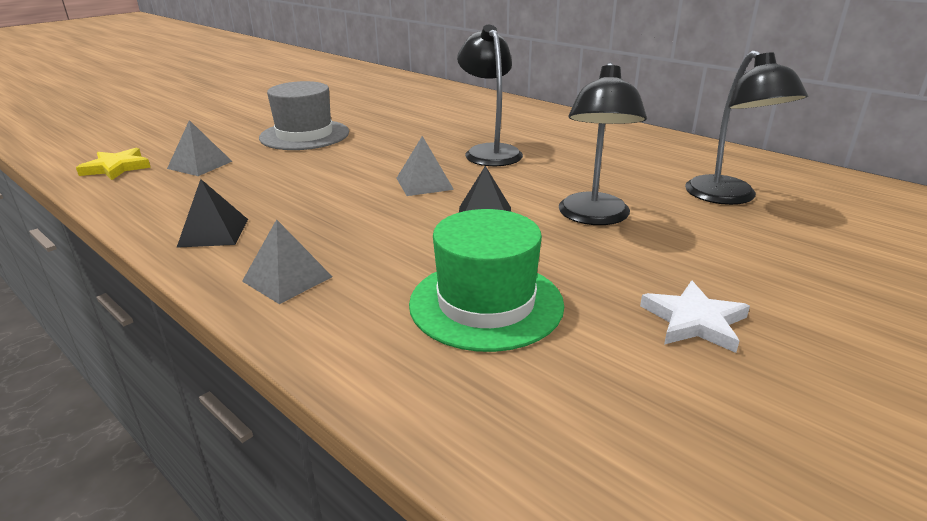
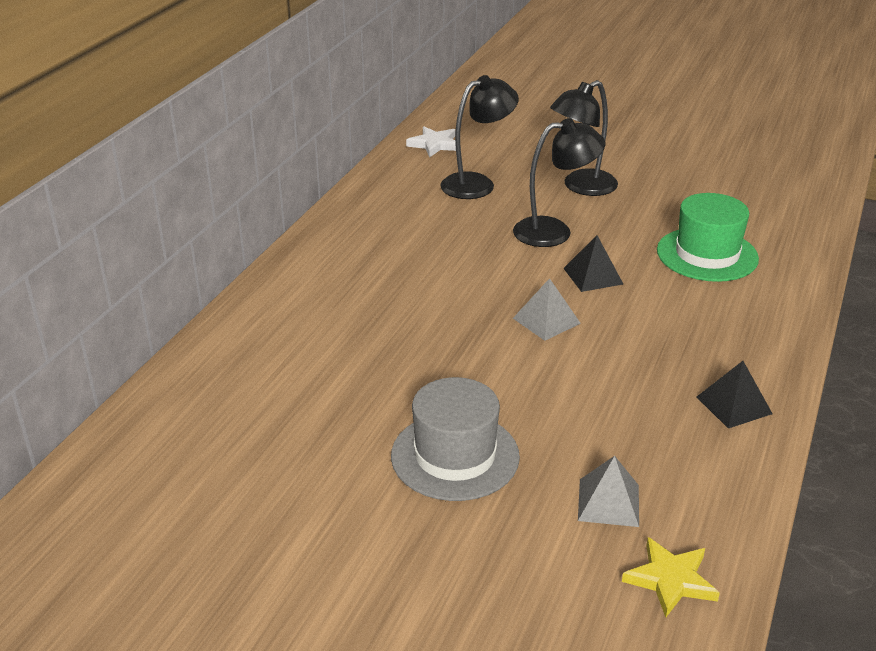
camera: 110 degrees left, 5 degrees up
grey pyramid [242,219,332,304] -> none
black lamp [457,25,523,166] -> black lamp moved to [550,80,618,196]
white star [640,281,750,353] -> white star moved to [406,127,456,158]

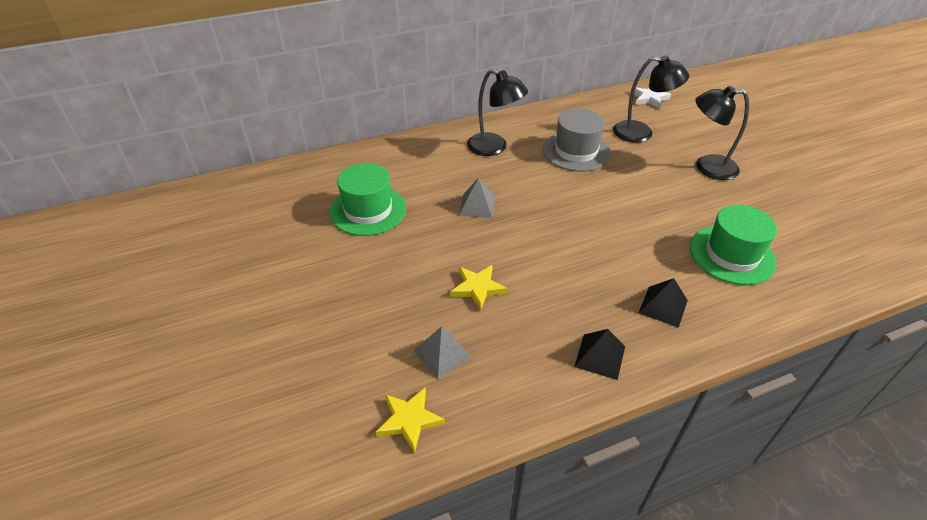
camera: 45 degrees right, 10 degrees up
grey hat [391,377,520,501] -> grey hat moved to [542,109,611,172]
black lamp [513,118,605,247] -> black lamp moved to [467,69,528,156]
grey pyramid [513,278,581,341] -> grey pyramid moved to [459,178,496,218]
black pyramid [563,235,623,292] -> black pyramid moved to [639,278,688,328]
none -> green hat [330,163,406,236]
none -> yellow star [450,265,507,311]

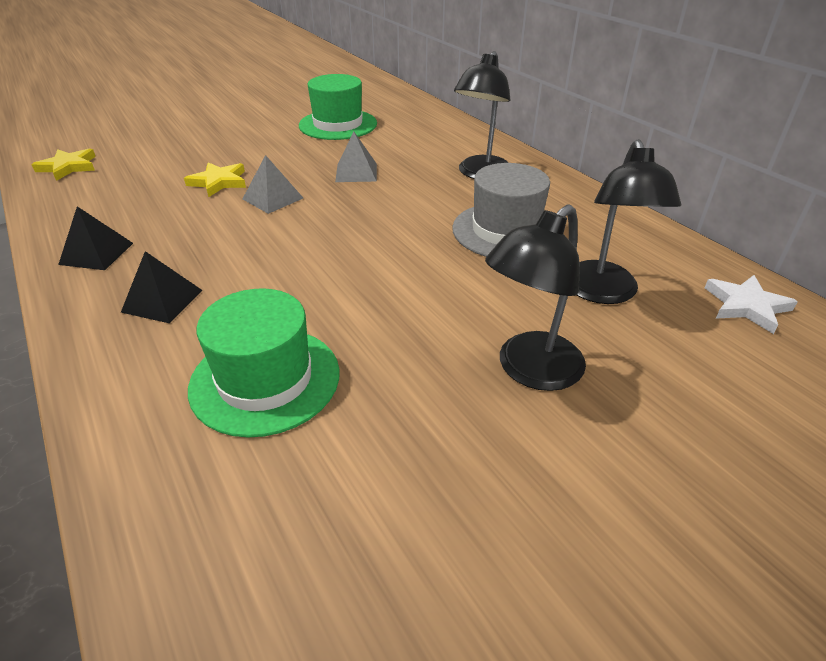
camera: 80 degrees right, 5 degrees down
grey pyramid [413,326,473,379] -> grey pyramid moved to [243,155,303,214]
black lamp [695,86,749,180] -> black lamp turned 135 degrees counterclockwise [485,204,586,391]

